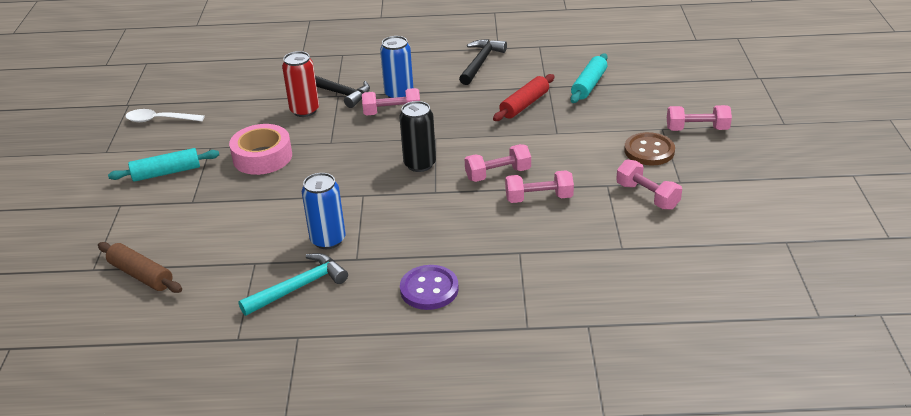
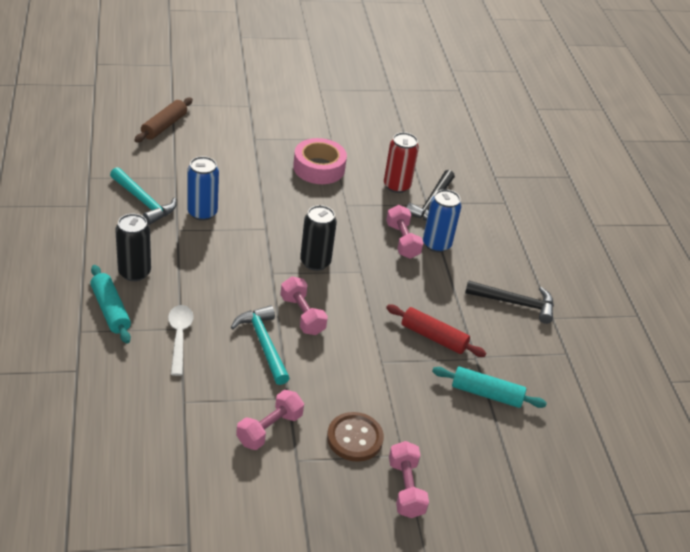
camera: 75 degrees right, 5 degrees up
turquoise rolling pin [108,148,219,182] -> turquoise rolling pin moved to [90,265,131,343]
white spoon [125,109,205,122] -> white spoon moved to [168,305,194,376]
purple button [400,265,459,310] -> black can [115,214,151,281]
pink dumbbell [505,170,574,203] -> turquoise hammer [231,305,289,385]

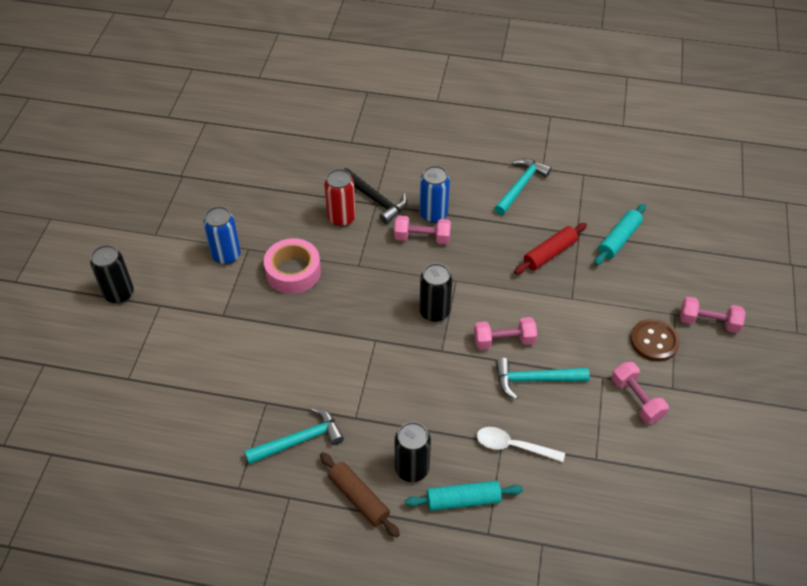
camera: 65 degrees left, 10 degrees up
brown rolling pin [134,98,193,142] -> brown rolling pin moved to [320,452,400,537]
blue can [187,156,219,221] -> blue can moved to [203,206,241,265]
black hammer [465,280,554,324] -> turquoise hammer [494,158,551,215]
none -> black can [90,245,134,304]

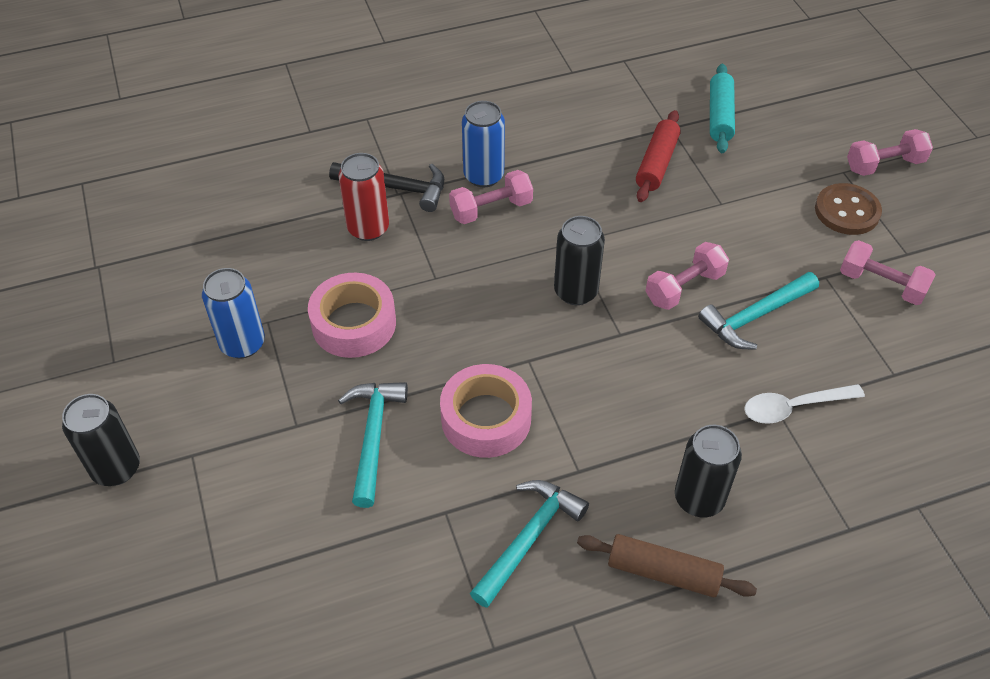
camera: 30 degrees left, 0 degrees up
turquoise rolling pin [405,481,523,511] -> none
turquoise hammer [494,158,551,215] -> turquoise hammer moved to [338,382,408,508]
none -> pink tape [440,364,532,458]

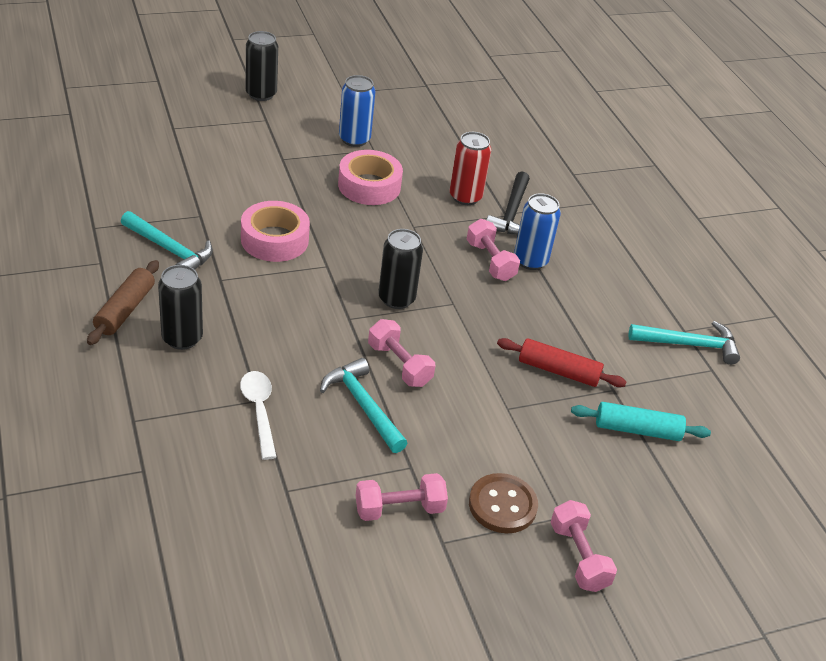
camera: 85 degrees right, 10 degrees down
turquoise hammer [338,382,408,508] -> turquoise hammer moved to [628,321,740,365]
pink dumbbell [840,240,936,305] -> pink dumbbell turned 45 degrees clockwise [356,473,448,521]

